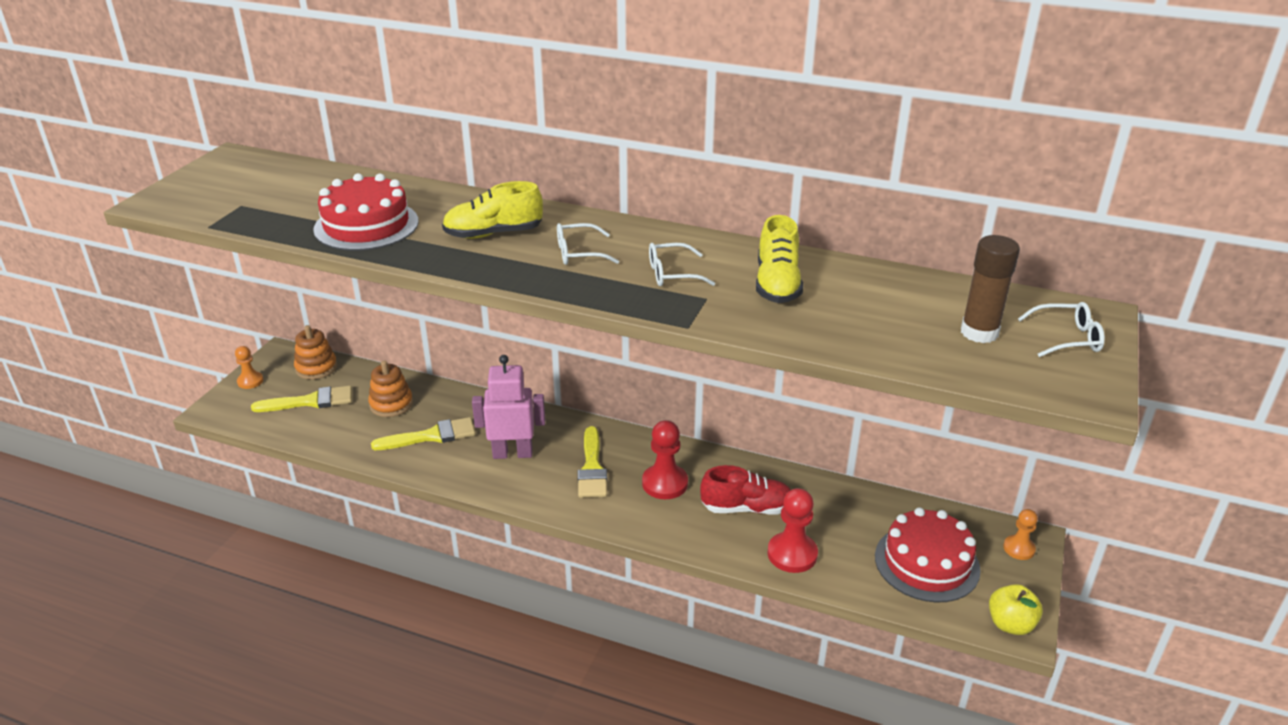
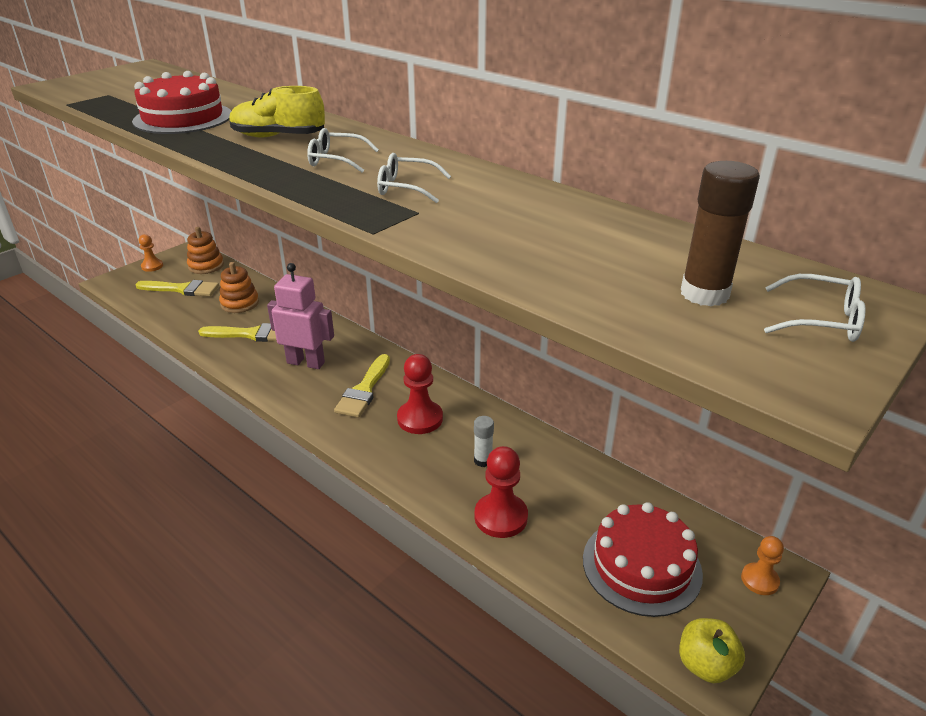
camera: 20 degrees right, 0 degrees up
red shoe [700,465,791,515] -> white glue stick [474,416,494,467]
yellow shoe [756,215,803,303] -> none

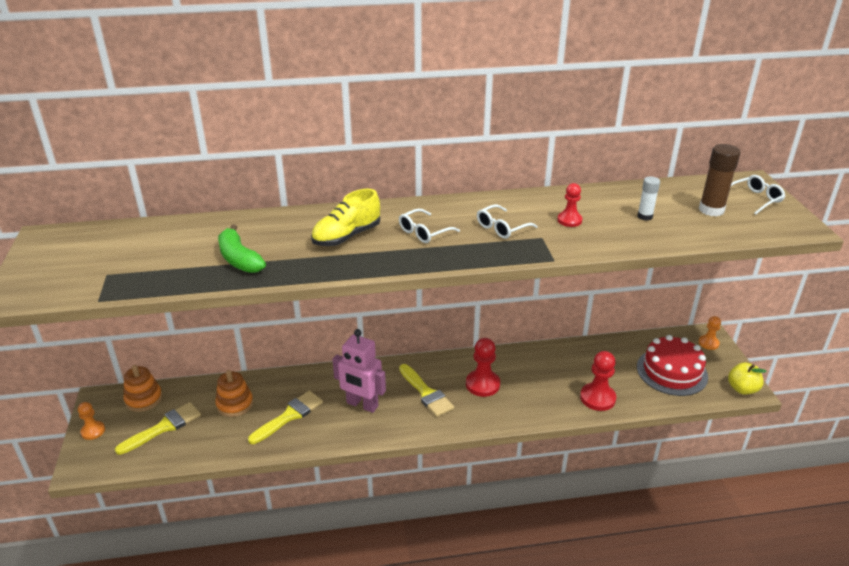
camera: 50 degrees left, 0 degrees up
red cake [132,71,231,134] -> green banana [218,224,266,273]
pink robot [267,263,334,369] -> pink robot turned 120 degrees counterclockwise [332,329,386,413]
white glue stick [474,416,494,467] -> white glue stick moved to [637,176,660,221]
none -> red pawn [557,183,582,227]

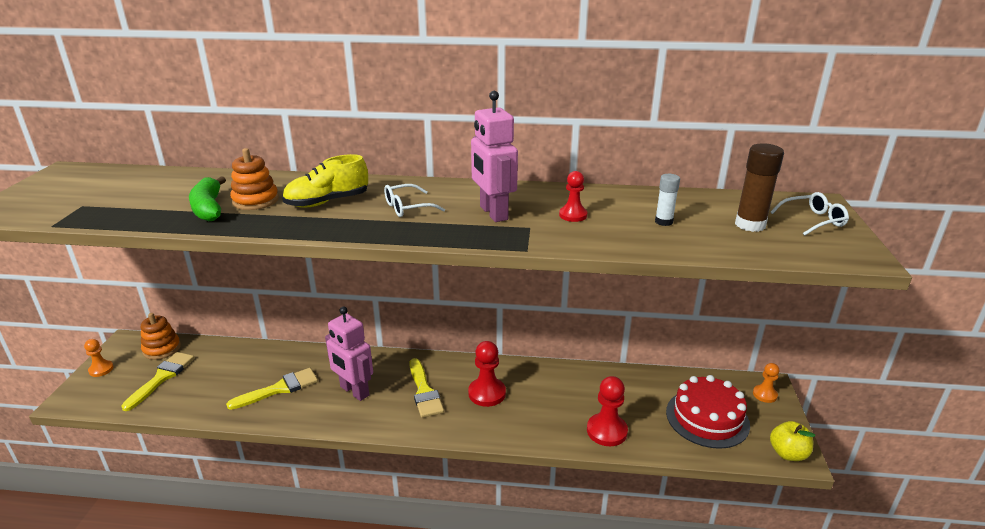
camera: 15 degrees right, 5 degrees down
yellow brush [115,402,201,455] -> yellow brush turned 45 degrees counterclockwise [121,352,195,411]
orange stacking toy [215,370,253,417] -> orange stacking toy moved to [230,148,279,210]
white glasses [477,204,538,239] -> pink robot [471,91,518,222]

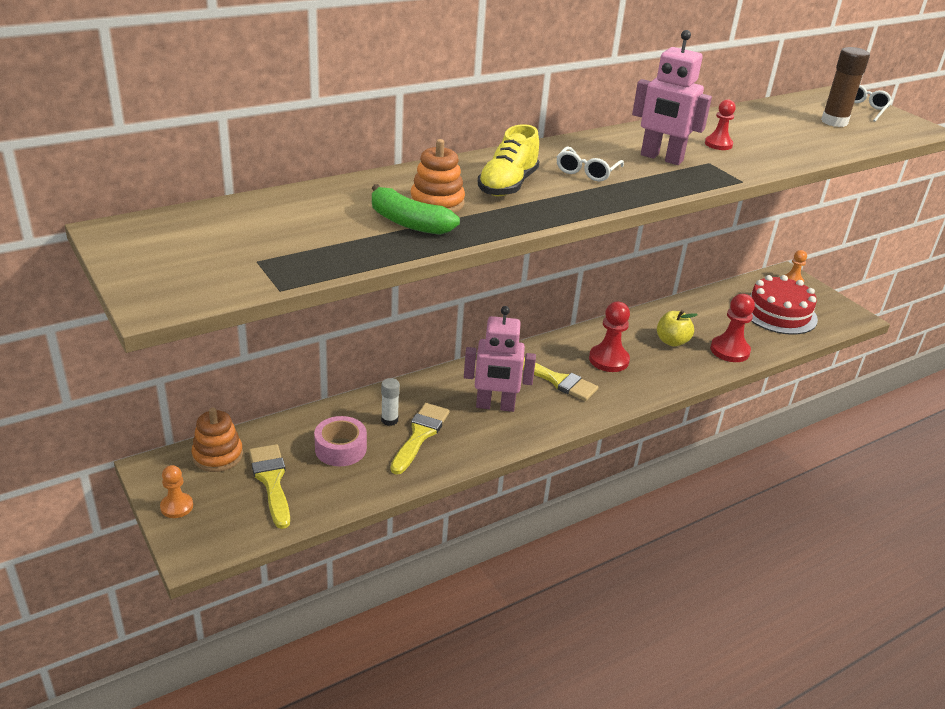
camera: 40 degrees left, 5 degrees up
white glue stick [655,174,680,226] -> white glue stick moved to [381,378,400,426]
yellow apple [770,421,815,461] -> yellow apple moved to [657,310,698,347]
none -> pink tape [314,416,367,466]

